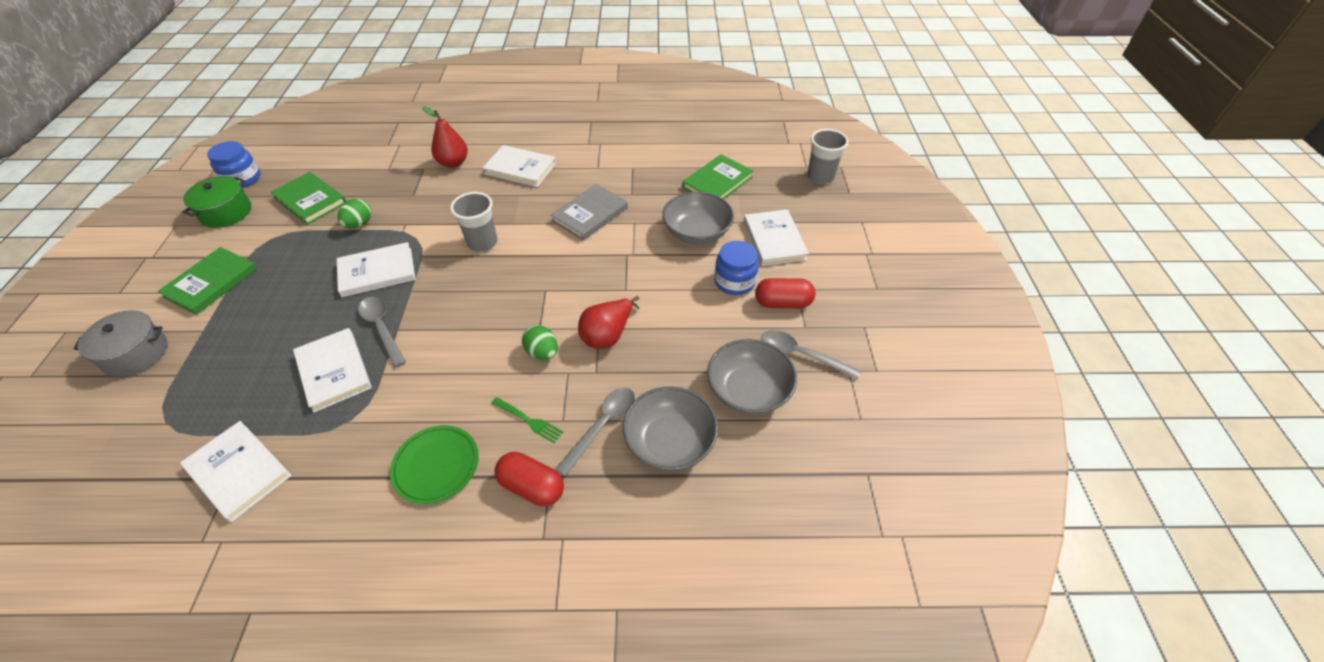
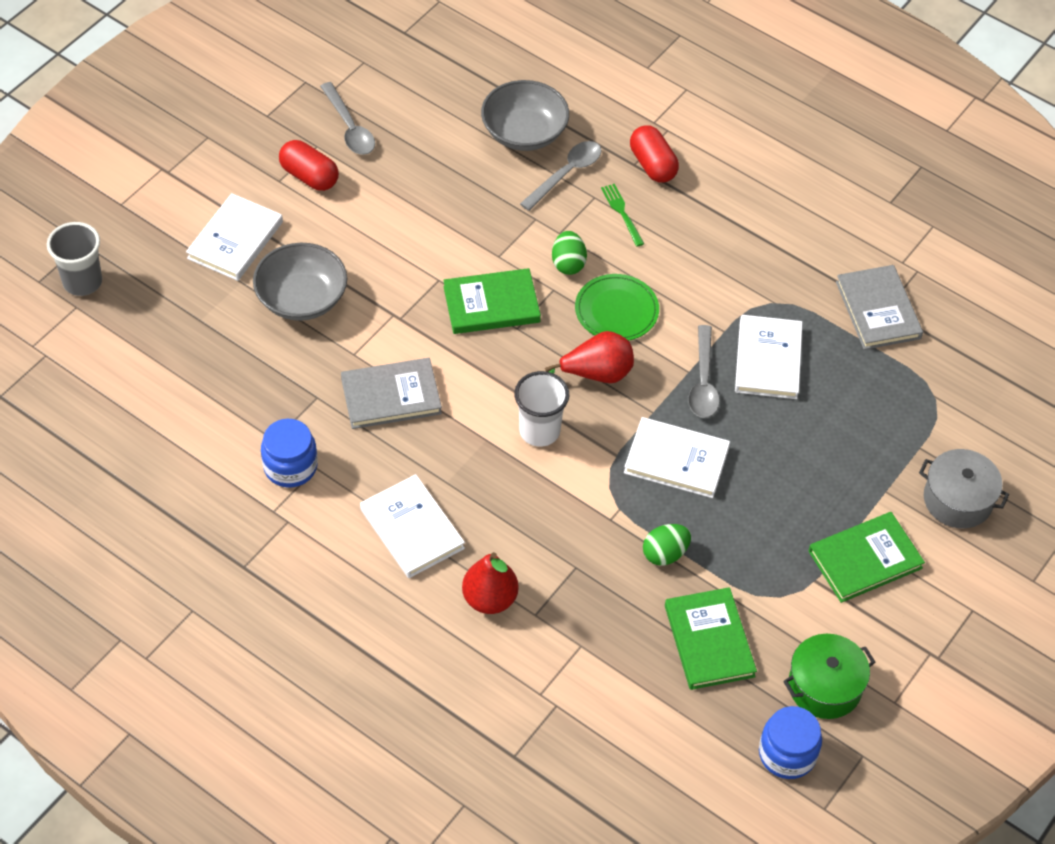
camera: 145 degrees left, 5 degrees up
white book [180,421,292,522] -> grey book [836,265,923,350]
green plate [390,425,479,504] -> green plate moved to [575,274,659,341]
grey cup [450,192,497,252] -> white cup [514,371,569,447]
grey spoon [555,388,635,476] -> grey spoon turned 150 degrees clockwise [520,141,601,211]
red pear [578,296,639,349] -> red pear moved to [545,331,634,383]
green book [682,154,753,199] -> green book moved to [443,268,541,334]
grey bowl [707,339,797,415] -> none
blue jar [714,241,759,295] -> blue jar moved to [261,419,318,488]

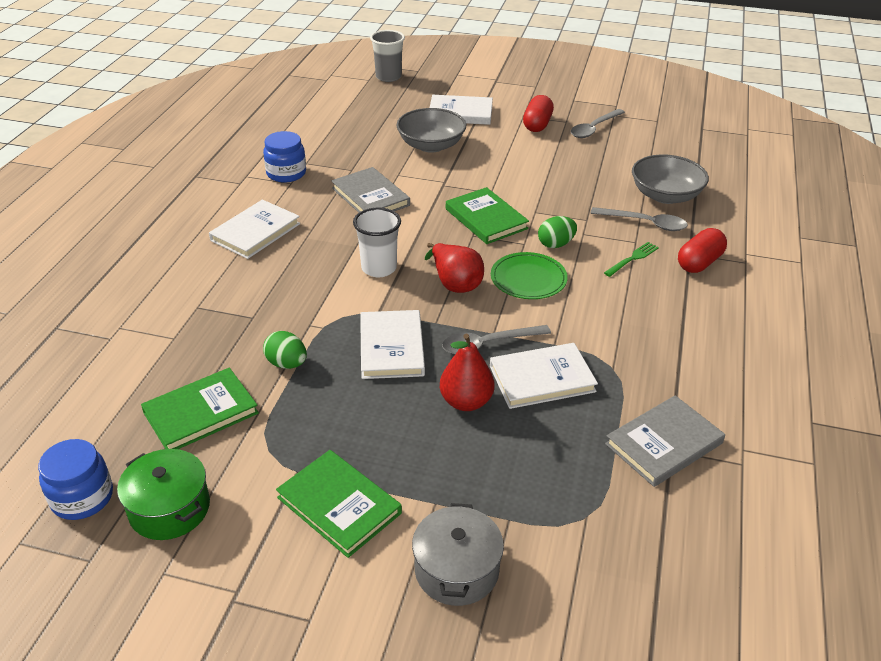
camera: 70 degrees right, 15 degrees down
red pear [462,552,518,614] -> red pear moved to [440,334,494,411]

